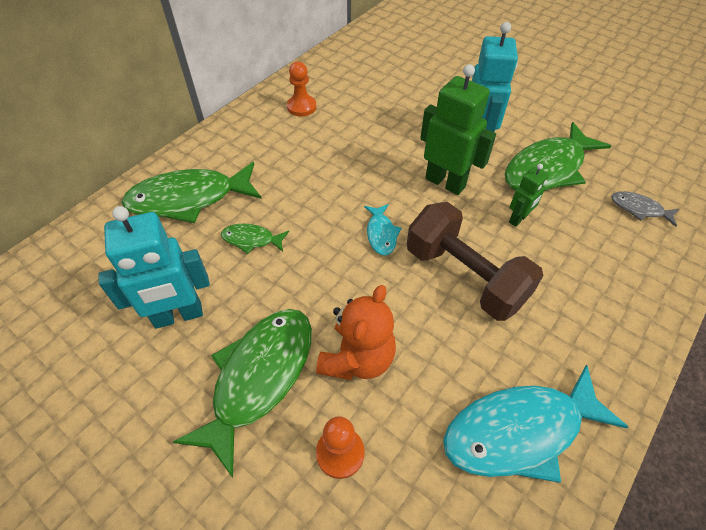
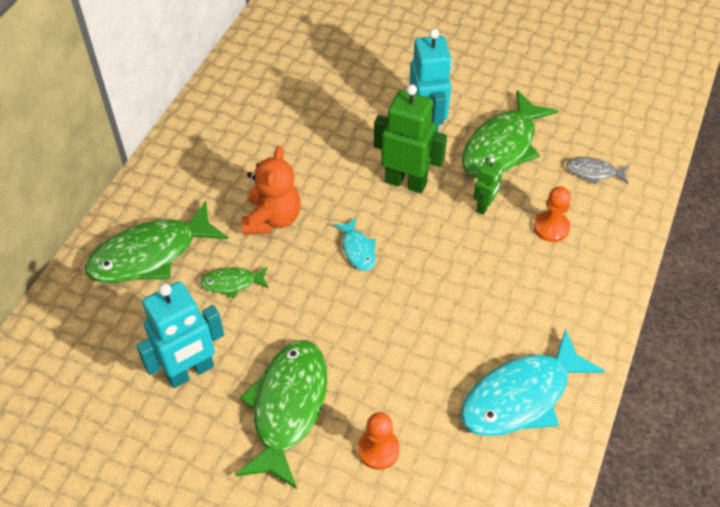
camera: 15 degrees left, 0 degrees up
orange pawn [287,62,316,117] -> orange pawn moved to [534,186,571,242]
orange teddy bear [316,285,396,380] -> orange teddy bear moved to [242,146,301,235]
brown dumbbell [407,202,543,321] -> none

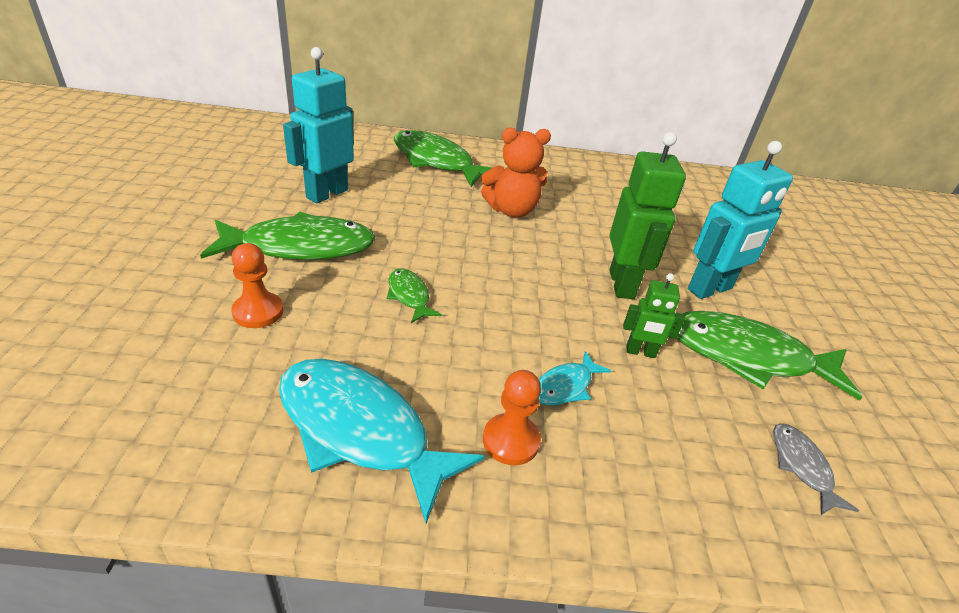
camera: 65 degrees right, 15 degrees down
turquoise robot [136,281,224,388] -> turquoise robot turned 90 degrees clockwise [283,47,354,203]
green fish [200,266,269,298] -> green fish moved to [387,268,442,323]
turquoise fish [333,218,376,271] -> turquoise fish moved to [539,351,611,406]
orange pawn [534,186,571,242] -> orange pawn moved to [483,370,541,465]

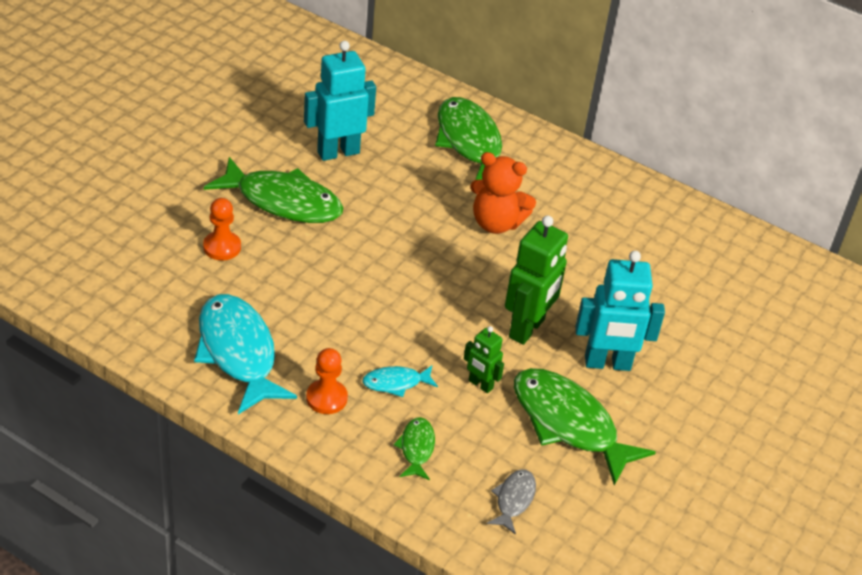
camera: 30 degrees right, 5 degrees up
green fish [387,268,442,323] -> green fish moved to [394,417,435,480]

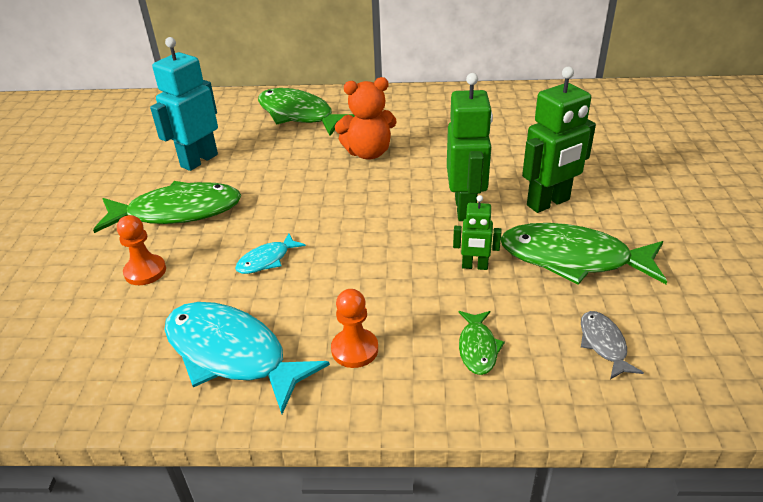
camera: 25 degrees left, 5 degrees down
turquoise fish [362,366,438,397] -> turquoise fish moved to [235,233,306,274]
green fish [394,417,435,480] -> green fish turned 150 degrees counterclockwise [458,311,505,375]
turquoise robot [575,251,665,371] -> green robot [522,67,596,213]

